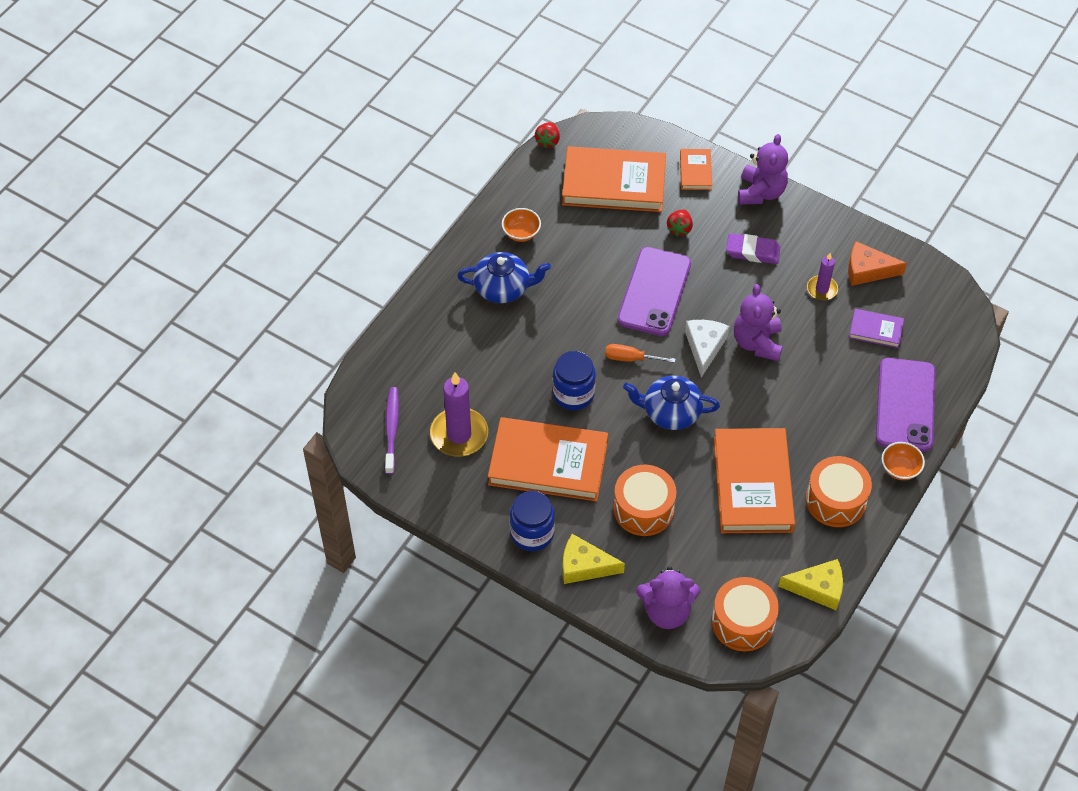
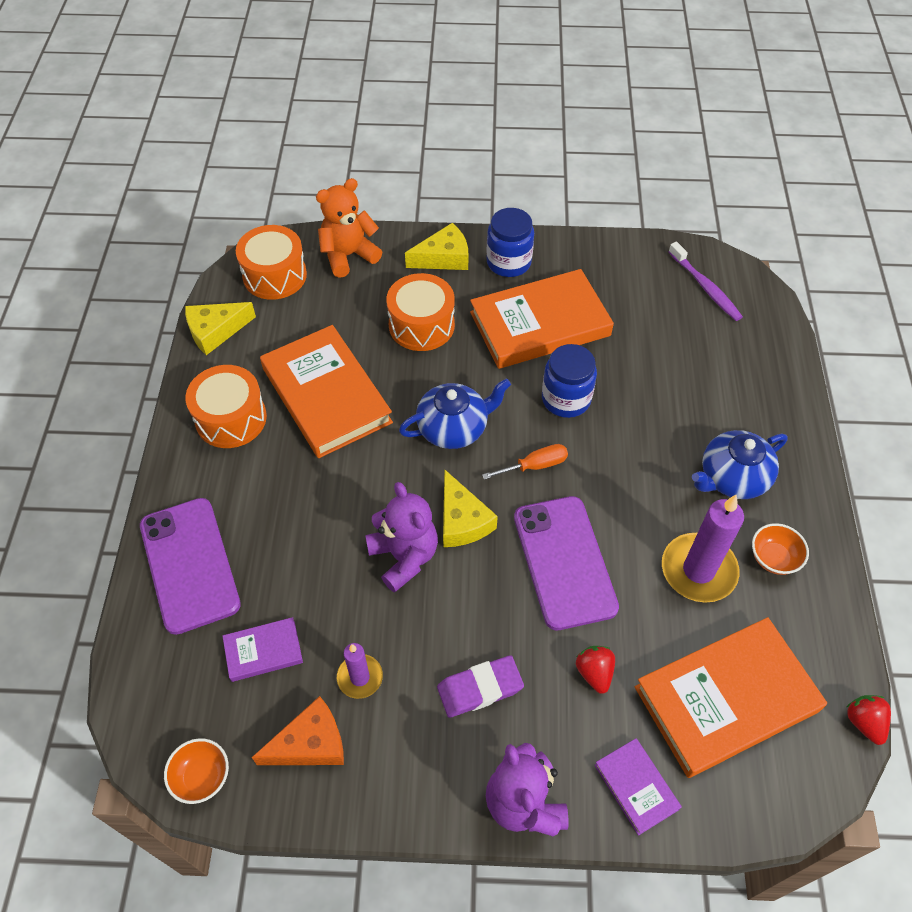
camera: 150 degrees right, 0 degrees up
purple candle [430,372,488,456] -> purple candle moved to [662,495,744,602]
purple teddy bear [636,566,700,629] -> orange teddy bear [316,178,382,278]
orange book [680,149,712,190] -> purple book [594,738,682,836]
white cheese [685,320,729,378] -> yellow cheese [443,469,498,547]
orange bowl [882,442,925,480] -> orange bowl moved to [164,738,229,804]

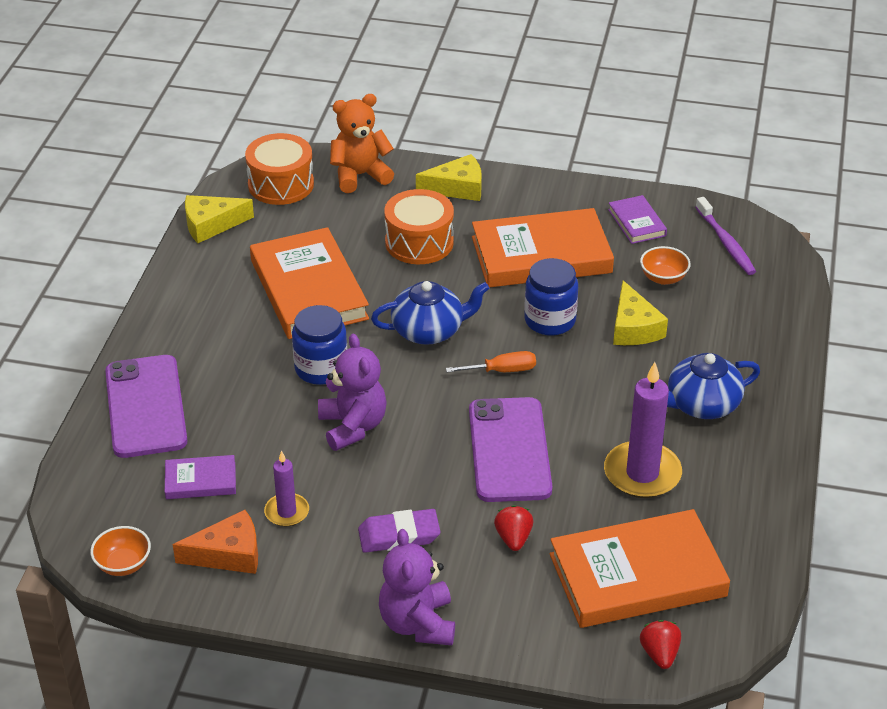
camera: 10 degrees right, 15 degrees down
orange drum [185,365,267,448] -> none
yellow cheese [443,469,498,547] -> yellow cheese moved to [613,280,668,345]
blue jar [486,208,534,277] -> blue jar moved to [292,305,347,385]
purple book [594,738,682,836] -> purple book moved to [608,195,667,244]
orange bowl [752,523,809,575] -> orange bowl moved to [640,246,691,285]
red strawberry [847,695,891,745] -> red strawberry moved to [640,620,681,669]

